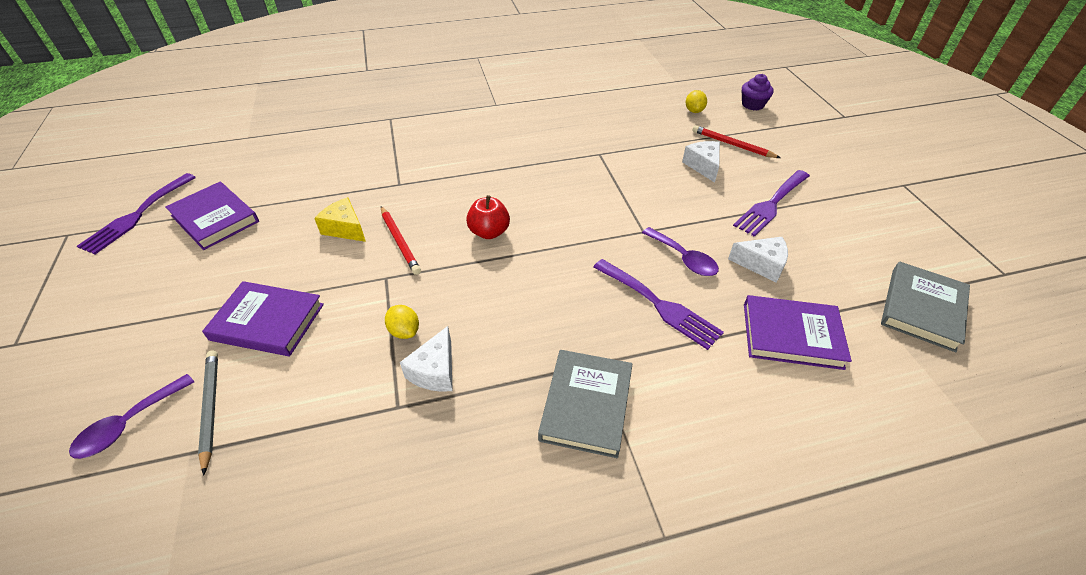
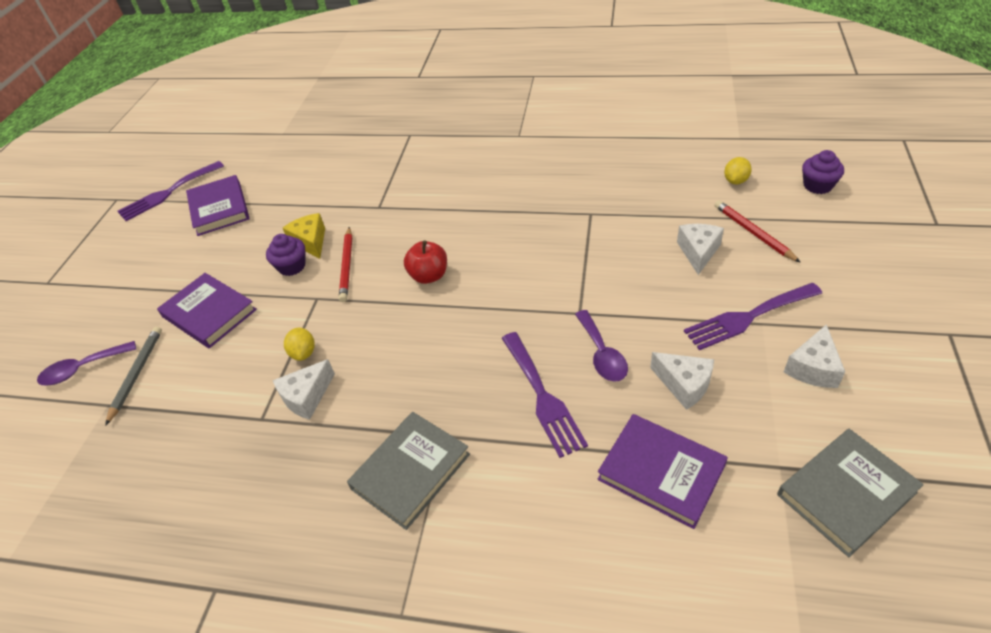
camera: 30 degrees right, 0 degrees up
none -> purple cupcake [266,234,306,276]
none -> white cheese [784,324,845,388]

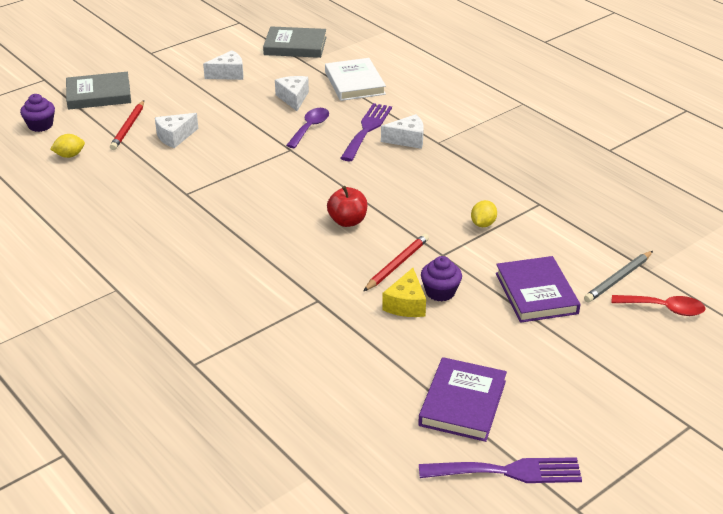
camera: 145 degrees left, 10 degrees down
purple spoon [37,341,136,386] -> red spoon [611,295,706,316]
white cheese [273,359,335,420] -> white cheese moved to [381,114,424,149]
grey book [347,412,470,530] -> grey book moved to [66,72,131,110]
purple book [597,414,728,529] -> white book [325,58,386,101]
purple fork [684,283,823,350] -> none

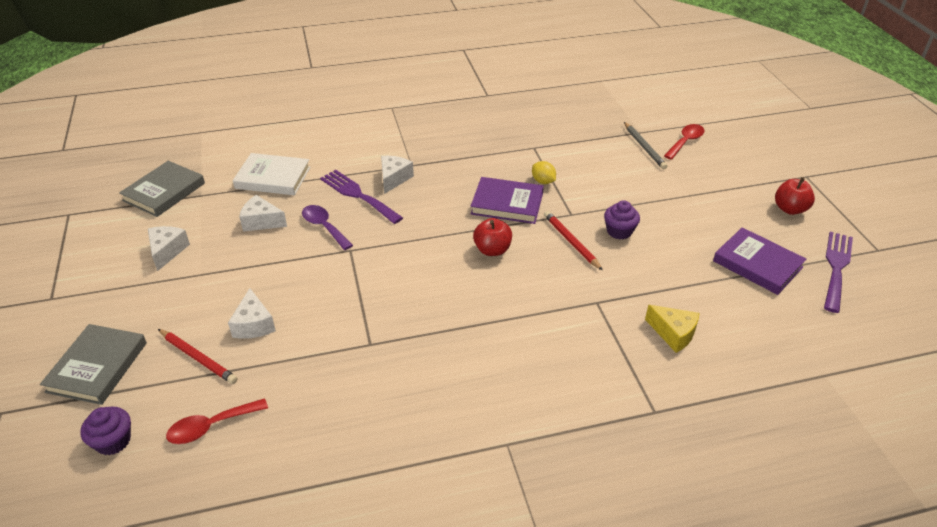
camera: 65 degrees left, 5 degrees up
yellow lemon [50,134,85,158] -> red spoon [166,398,268,444]
yellow cheese [382,268,426,317] -> yellow cheese moved to [645,305,700,353]
purple book [496,256,580,323] -> purple book moved to [471,177,544,224]
none -> red apple [775,177,815,215]

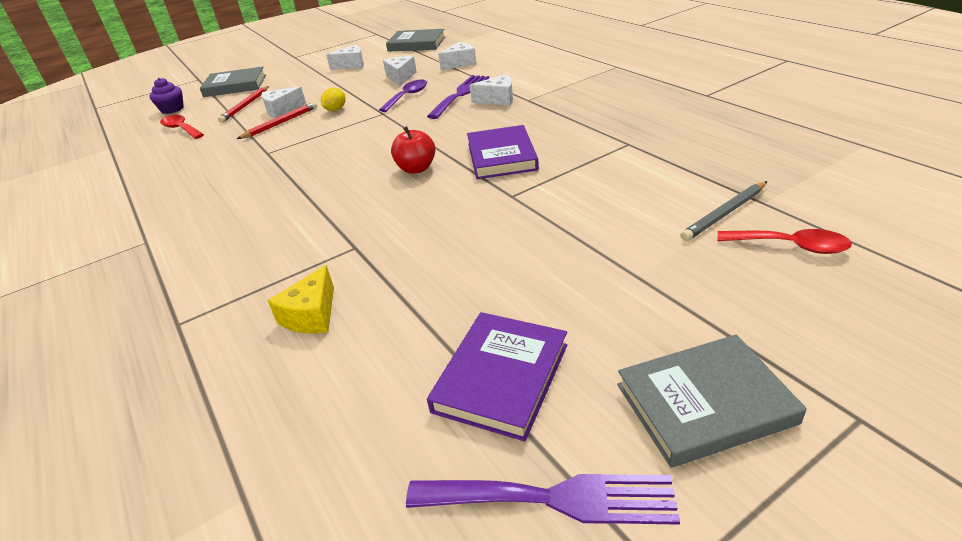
camera: 75 degrees right, 5 degrees down
white book [233,153,310,195] -> white cheese [438,42,476,70]
yellow lemon [532,161,556,184] -> yellow lemon moved to [321,88,346,111]
red pencil [544,211,603,271] -> red pencil moved to [237,102,317,139]
purple cupcake [604,200,640,239] -> none
red apple [775,177,815,215] -> grey book [617,335,807,468]

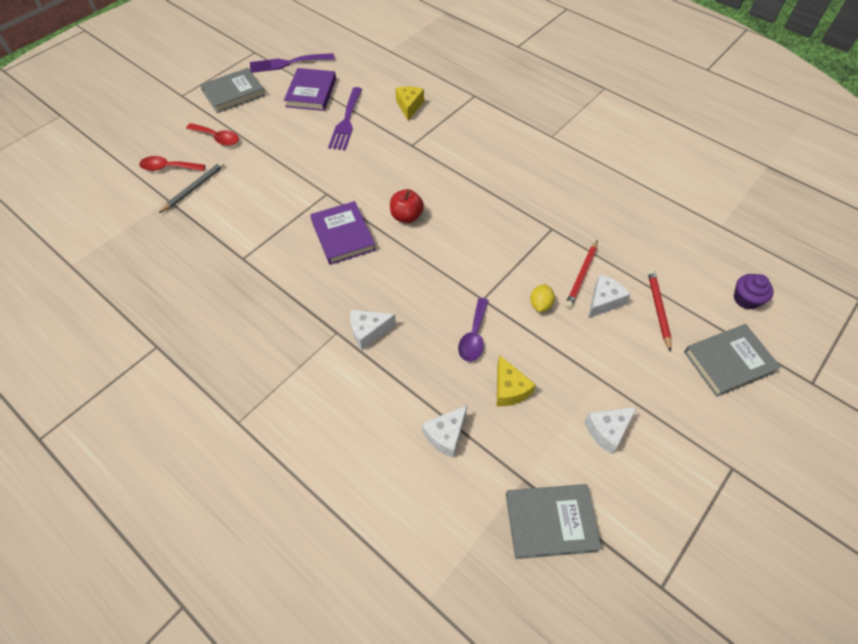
camera: 160 degrees right, 20 degrees up
red spoon [160,115,204,139] -> red spoon moved to [186,123,239,146]
white cheese [383,56,416,86] -> yellow cheese [497,355,536,406]
purple fork [427,75,489,119] -> purple fork moved to [328,87,363,150]

